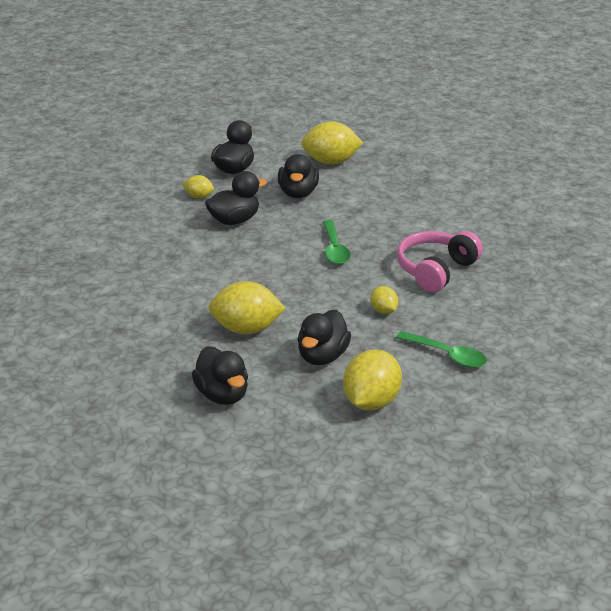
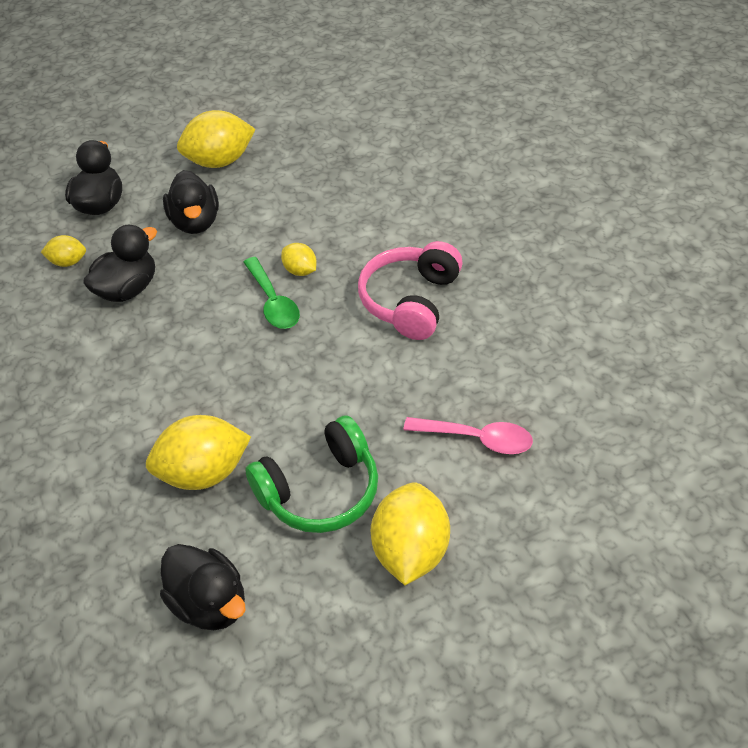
camera: 15 degrees left, 15 degrees up
black duck [298,310,351,365] -> green headphones [245,415,378,533]
yellow lemon [370,286,399,314] -> yellow lemon moved to [281,243,317,276]
green spoon [396,331,487,368] -> pink spoon [404,417,533,454]

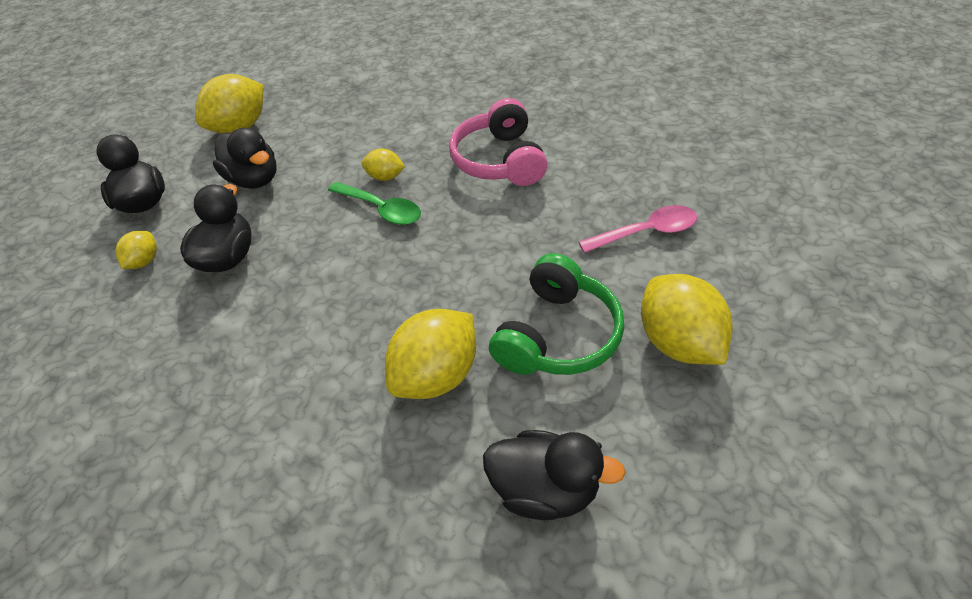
camera: 30 degrees left, 0 degrees up
yellow lemon [41,235,86,267] -> yellow lemon turned 45 degrees counterclockwise [115,231,157,269]

